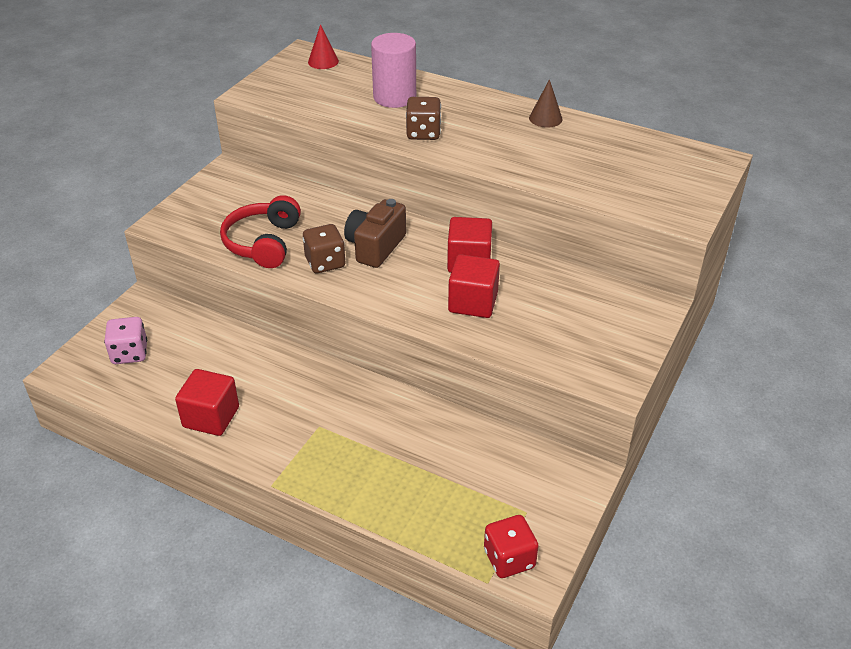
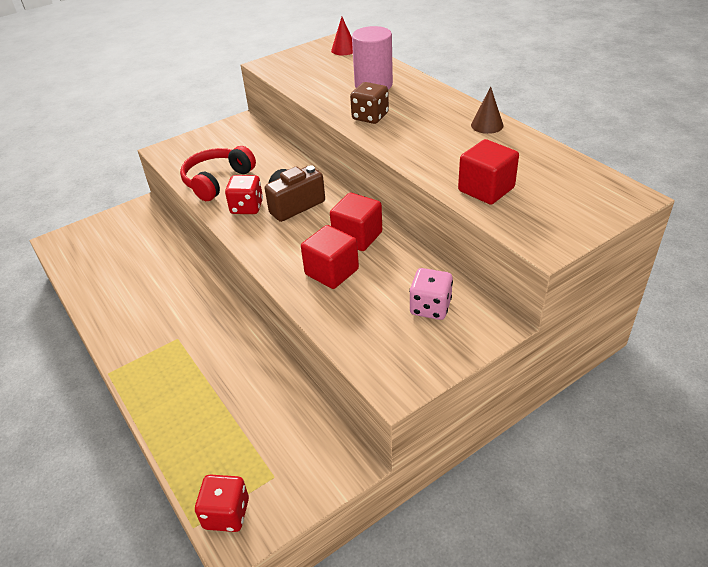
camera: 30 degrees right, 0 degrees up
pink dice [104,317,147,364] -> pink dice moved to [409,268,453,320]
red cube [175,369,239,436] -> red cube moved to [458,139,519,204]
brown dice [303,224,346,273] -> red dice [225,175,263,214]

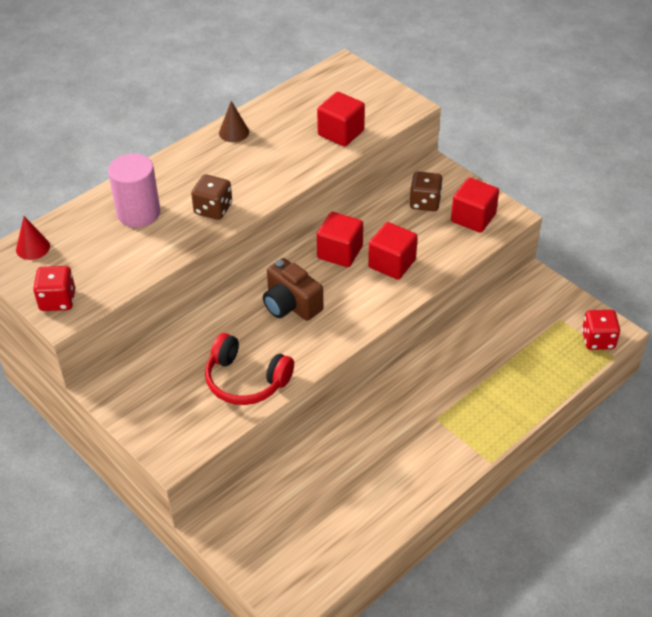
camera: 100 degrees left, 5 degrees up
red dice [225,175,263,214] -> red dice moved to [33,266,75,311]
pink dice [409,268,453,320] -> brown dice [409,171,443,211]
none -> red cube [451,178,499,233]

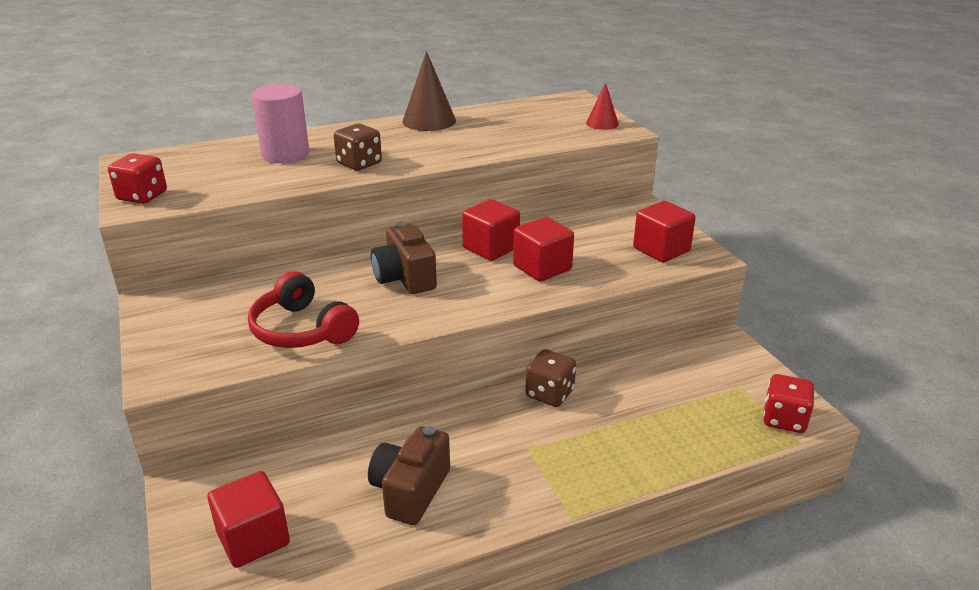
camera: 20 degrees right, 15 degrees down
red cone [16,216,50,260] -> red cone moved to [586,82,619,130]
brown cone [219,101,249,142] -> brown cone [402,51,456,131], size x1.67
red cube [317,92,365,147] -> red cube moved to [207,471,290,568]
brown dice [409,171,443,211] -> brown dice moved to [525,349,576,407]
none -> brown camera [368,426,450,525]

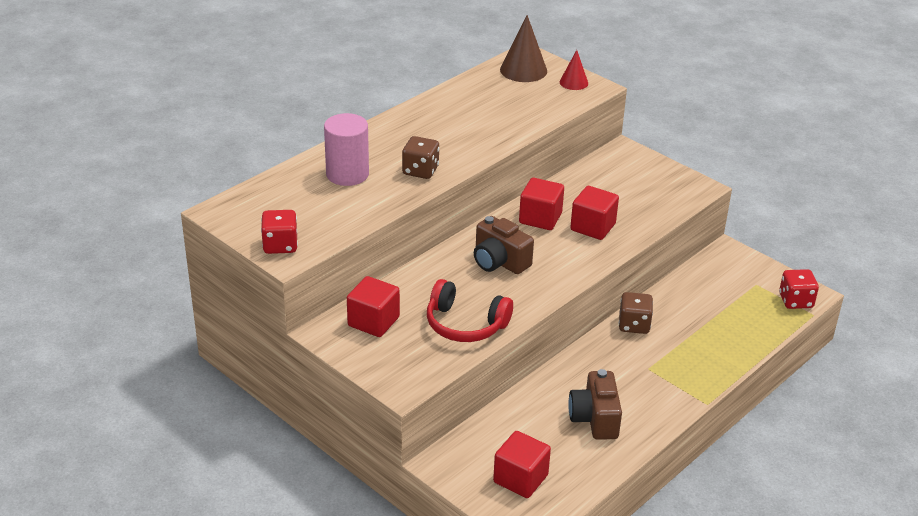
camera: 25 degrees left, 5 degrees up
brown cone [402,51,456,131] -> brown cone moved to [500,15,547,82]
red cube [633,201,696,262] -> red cube moved to [347,276,400,337]

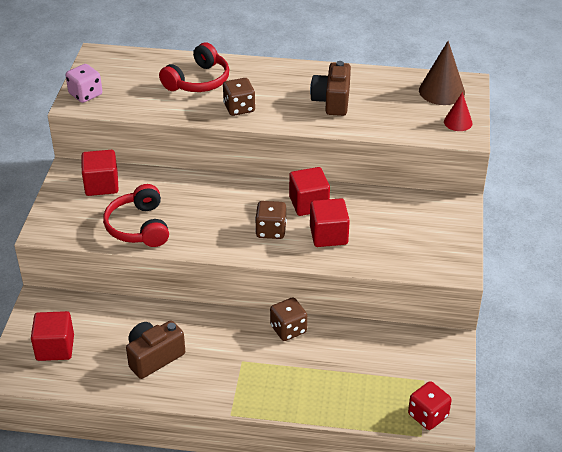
camera: 55 degrees right, 5 degrees up
red dice [261,210,298,254] -> pink dice [66,64,102,103]
pink cylinder [324,113,369,186] -> red headphones [159,43,229,92]
brown camera [474,216,534,274] -> brown camera moved to [310,61,351,116]
none -> brown dice [255,201,287,239]

